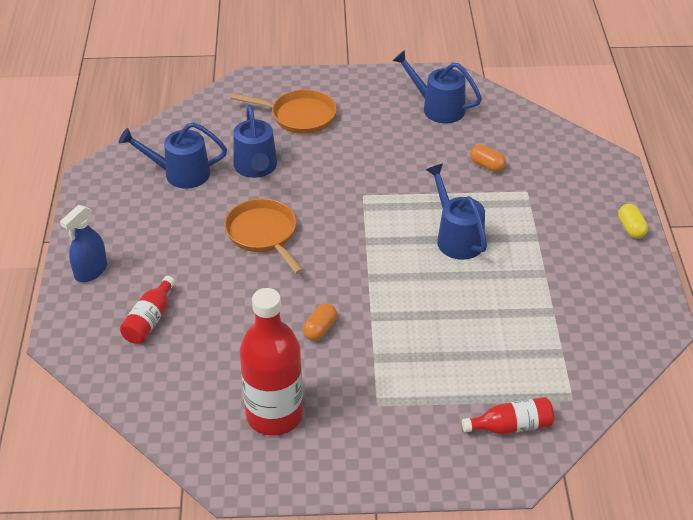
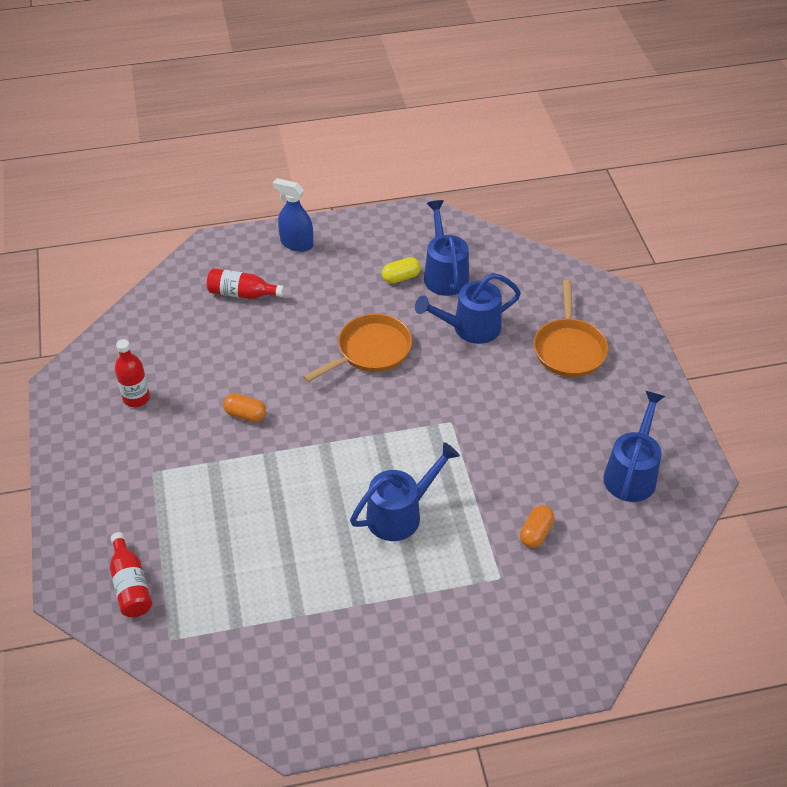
camera: 80 degrees right, 5 degrees up
red bottle [239,288,303,436] -> red bottle [115,339,150,407], size x0.51
yellow capsule [618,204,648,238] -> yellow capsule moved to [382,257,421,284]

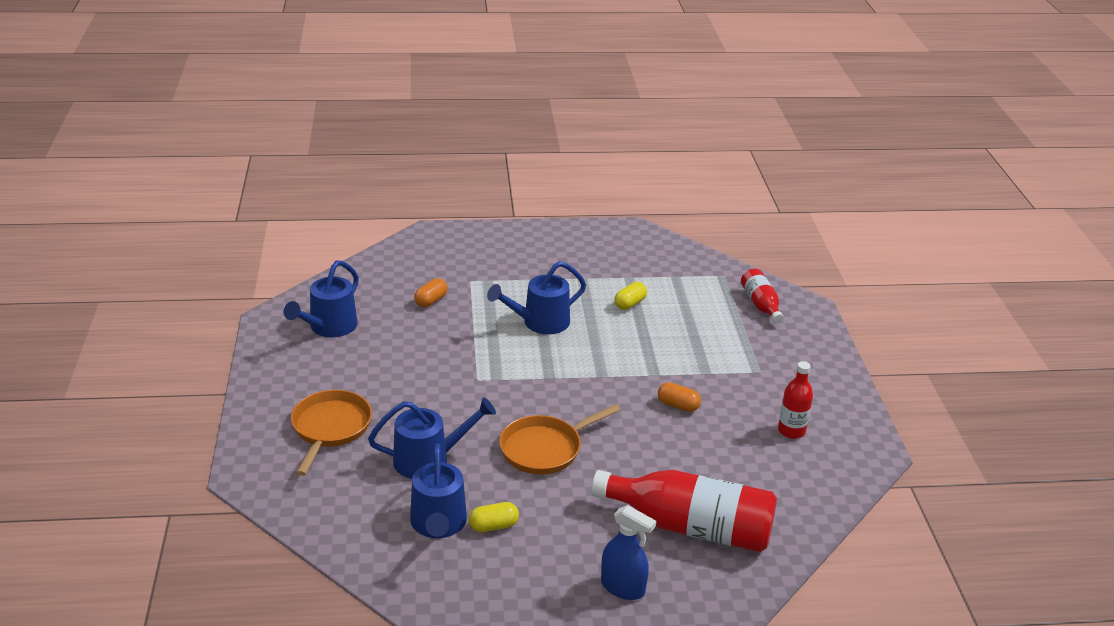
camera: 175 degrees left, 15 degrees down
red bottle [207,268,284,299] -> red bottle [591,470,777,552], size x1.95
none -> yellow capsule [614,282,647,310]

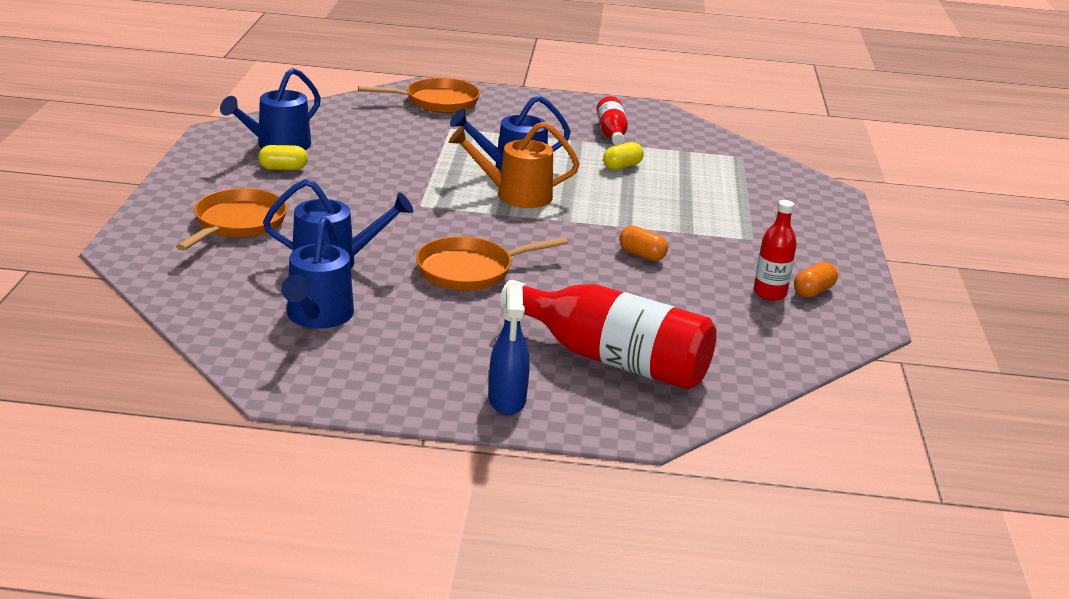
camera: 10 degrees right, 5 degrees down
orange capsule [414,278,448,307] -> orange capsule moved to [794,262,838,298]
yellow capsule [469,502,519,532] -> yellow capsule moved to [258,145,308,170]
blue spray bottle [601,505,656,600] -> blue spray bottle turned 45 degrees clockwise [489,285,530,415]
red bottle [741,269,784,323] -> red bottle moved to [596,96,628,145]
none -> orange pan [358,78,480,113]
none -> orange watering can [449,122,580,208]

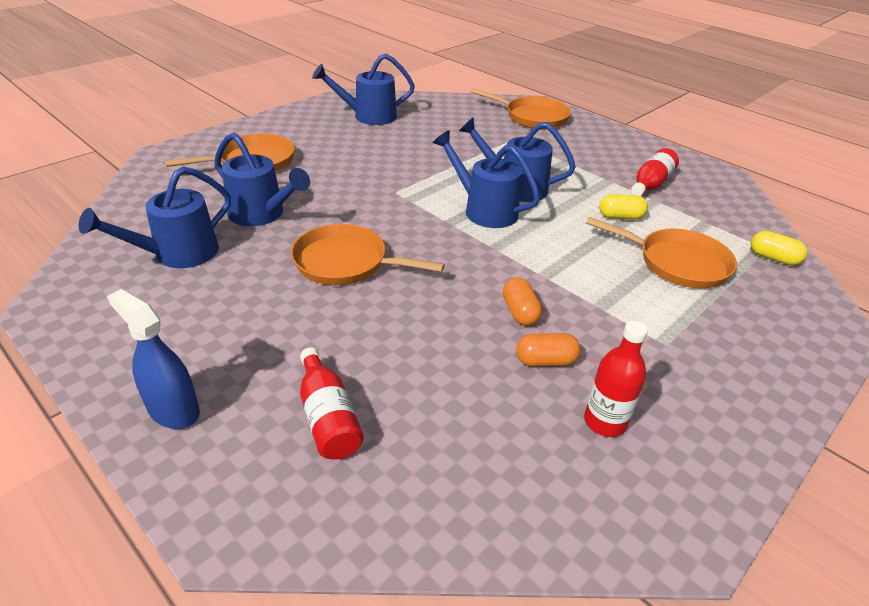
camera: 40 degrees right, 10 degrees up
yellow capsule [258,145,308,170] -> yellow capsule moved to [751,231,807,265]
orange watering can [449,122,580,208] -> blue watering can [433,130,540,228]
blue spray bottle [489,285,530,415] -> blue spray bottle turned 90 degrees clockwise [107,289,200,429]
red bottle [500,280,717,390] -> red bottle [300,347,364,460], size x0.51
orange capsule [794,262,838,298] -> orange capsule moved to [516,333,581,367]
none -> orange pan [586,217,737,288]

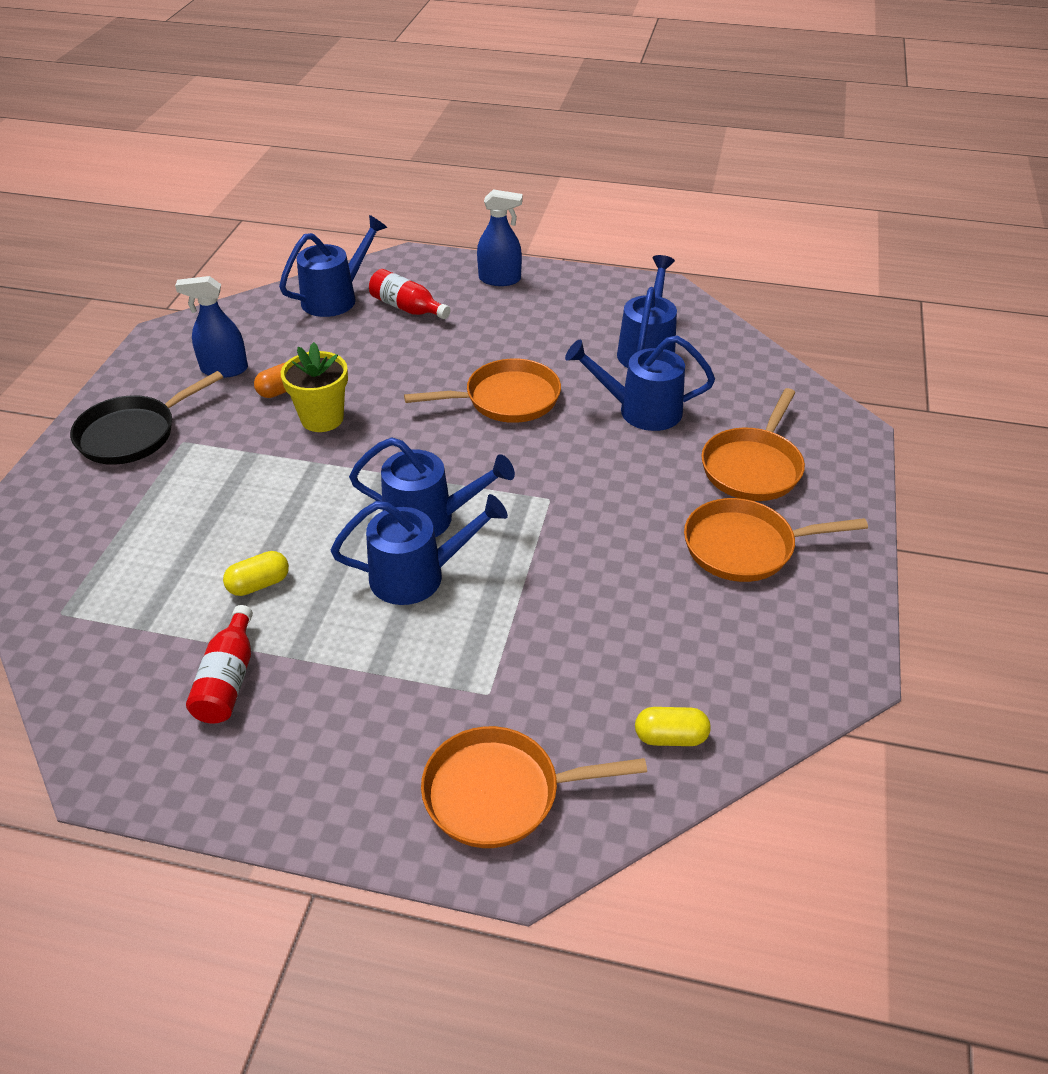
camera: 150 degrees right, 5 degrees up
blue watering can [312,54,415,125] -> blue watering can moved to [279,215,387,317]
orange capsule [503,277,542,326] -> yellow flower pot [281,342,348,432]
red bottle [584,321,648,437] -> blue spray bottle [175,276,248,378]
orange pan [586,217,737,288] -> orange pan moved to [684,498,868,582]
yellow capsule [751,231,807,265] -> yellow capsule moved to [635,707,710,746]
none -> black pan [70,371,223,465]

